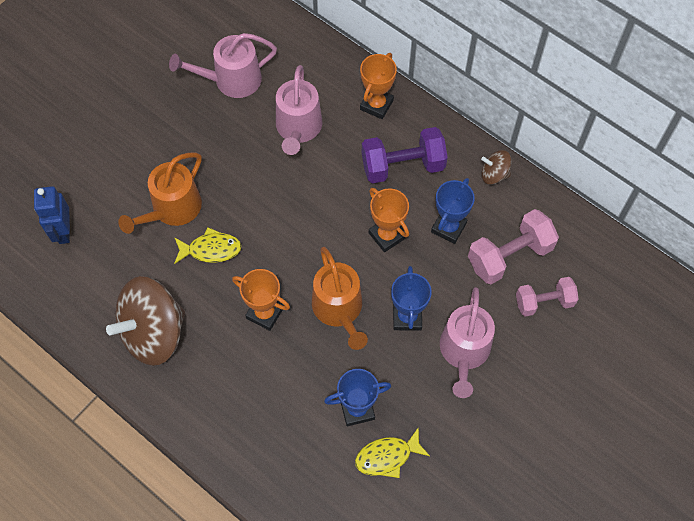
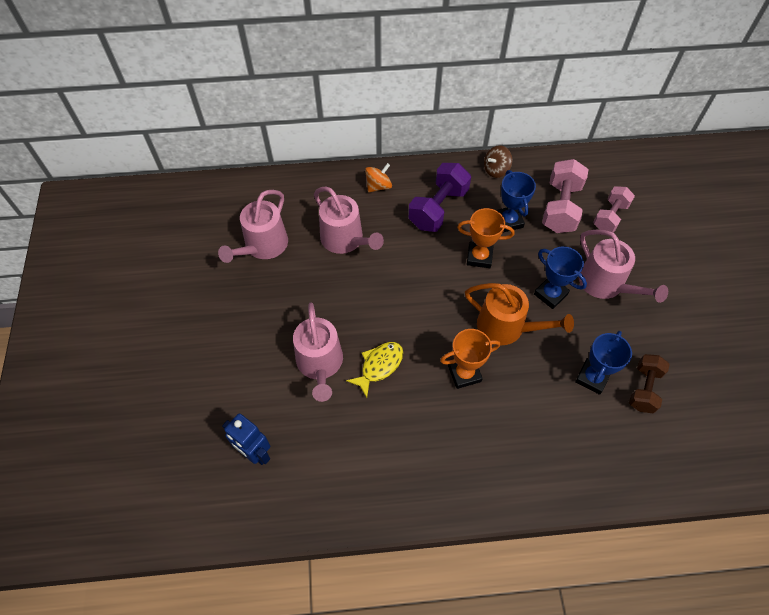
camera: 45 degrees left, 5 degrees down
brown spinning top [106,276,186,366] -> none
orange watering can [118,152,202,234] -> pink watering can [293,302,343,402]
yellow fish [355,427,430,478] -> brown dumbbell [629,354,670,413]
orange trophy [360,53,397,119] -> orange spinning top [365,163,392,192]

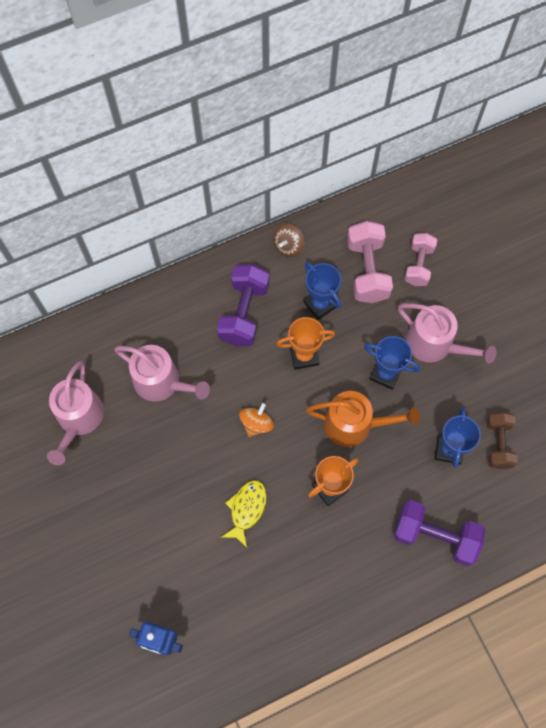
camera: 20 degrees left, 10 degrees up
pink watering can [293,302,343,402] -> none
orange spinning top [365,163,392,192] -> orange spinning top moved to [239,403,274,437]
none -> purple dumbbell [393,500,486,566]

